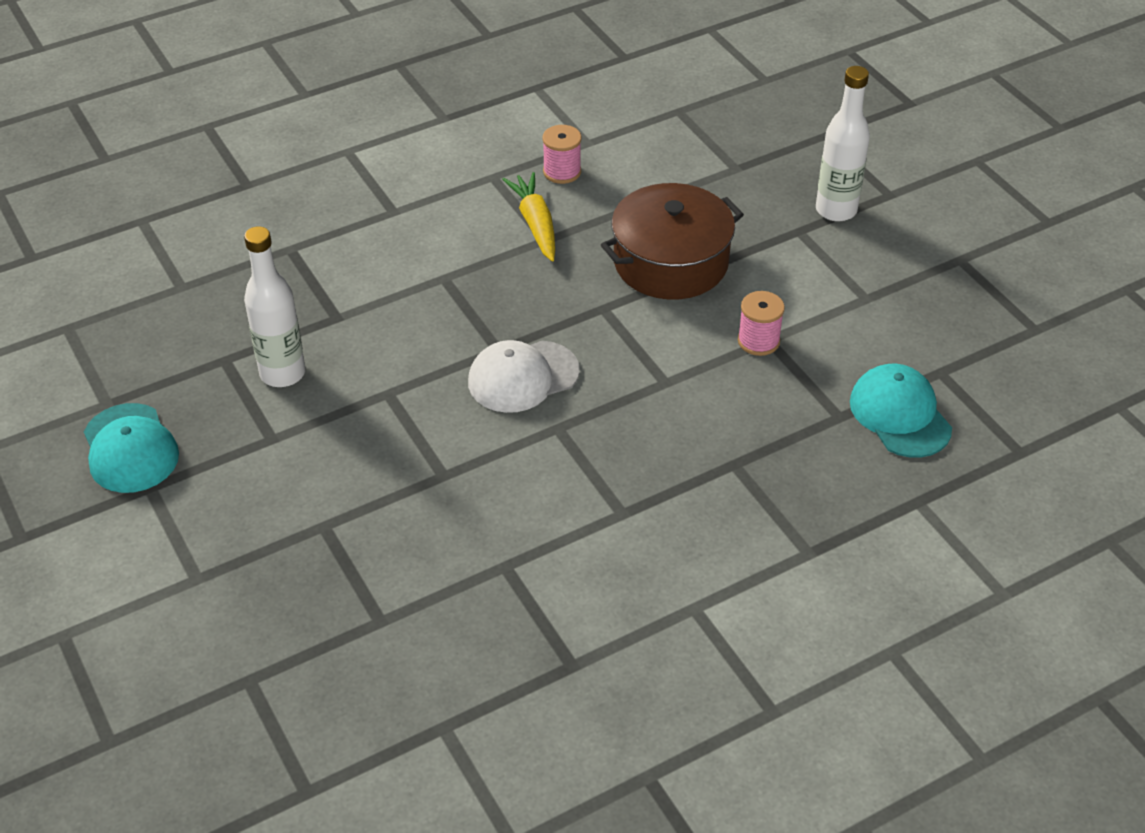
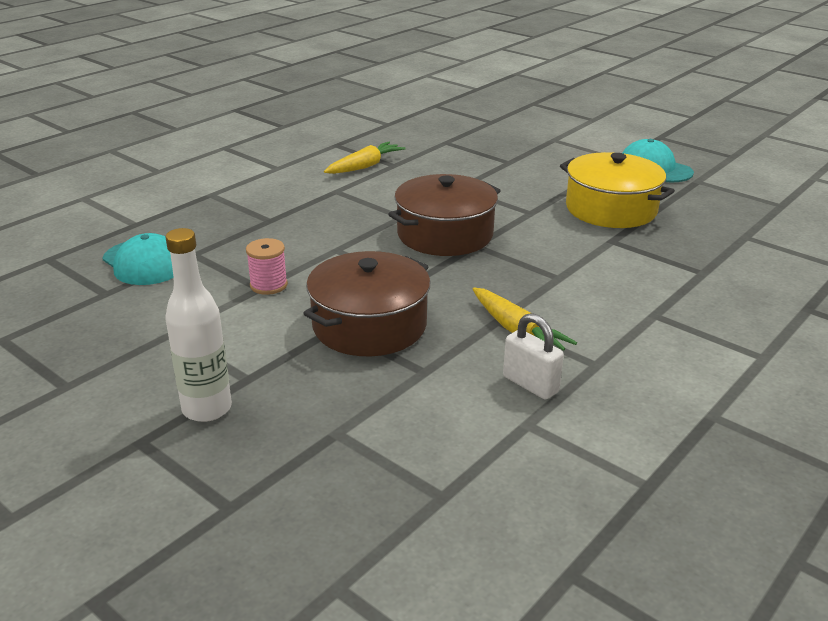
camera: 160 degrees right, 15 degrees down
white bottle [244,226,305,387] -> yellow pot [560,152,675,228]
white cap [468,340,580,413] -> brown pot [388,174,501,256]
pink spool [542,125,582,184] -> white padlock [503,313,564,400]
none -> yellow carrot [324,142,406,174]

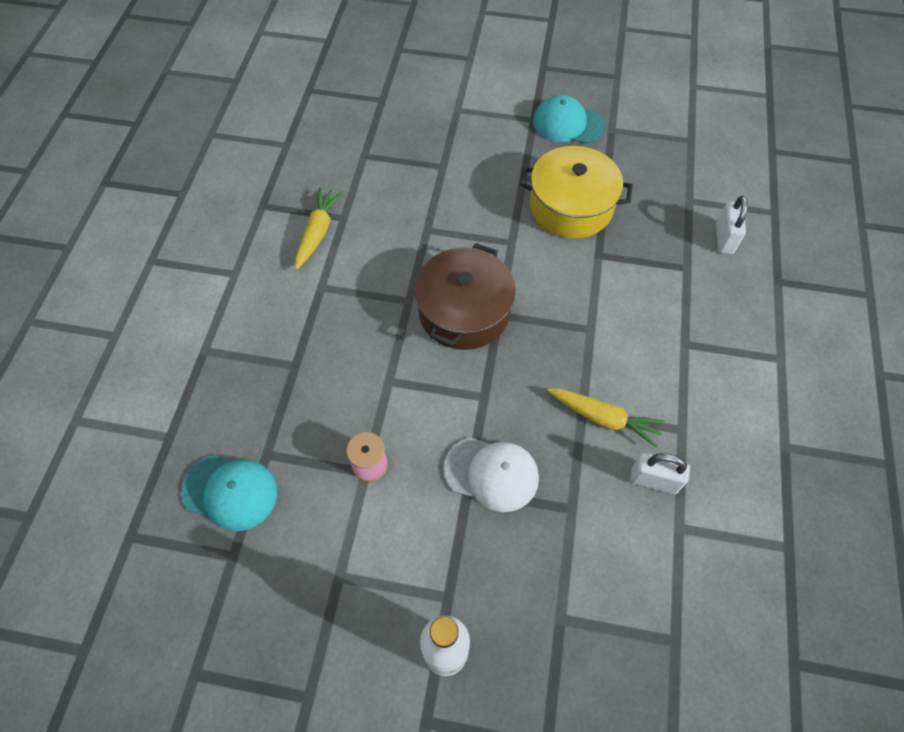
camera: 30 degrees left, 30 degrees up
brown pot [303,251,430,356] -> white cap [444,438,539,512]
none -> white padlock [716,196,748,254]

